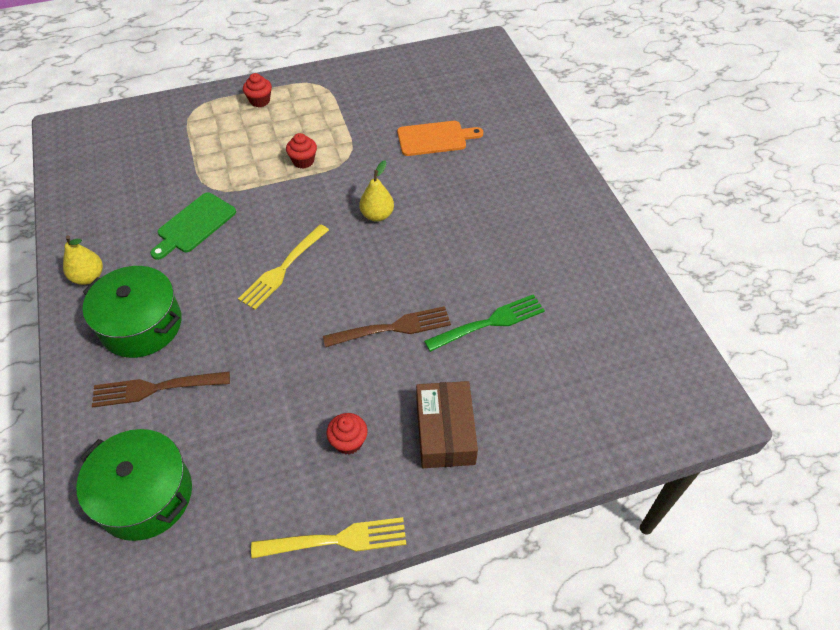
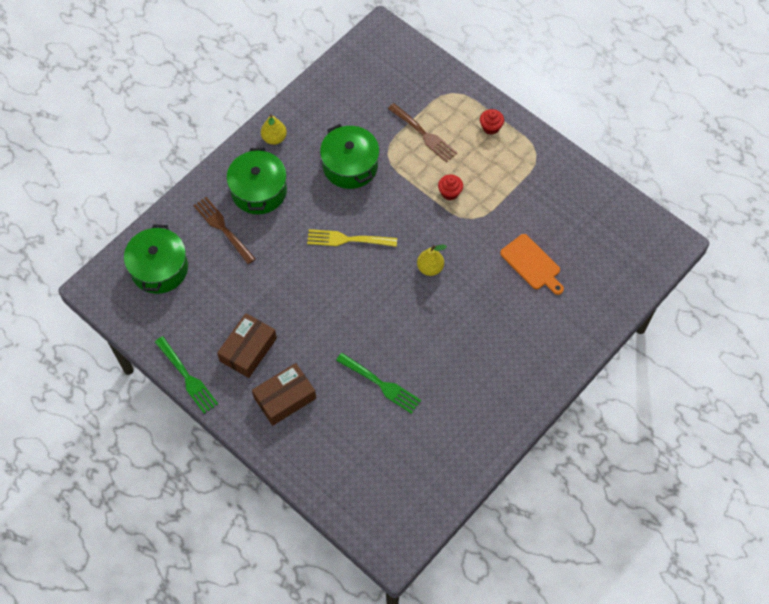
camera: 60 degrees right, 10 degrees up
green cutting board [150,192,236,260] -> green pot [320,124,379,189]
yellow fork [251,517,406,559] -> green fork [155,336,218,414]
brown fork [323,306,451,347] -> brown fork moved to [388,103,458,163]
red cupcake [326,413,368,455] -> brown box [217,313,277,378]

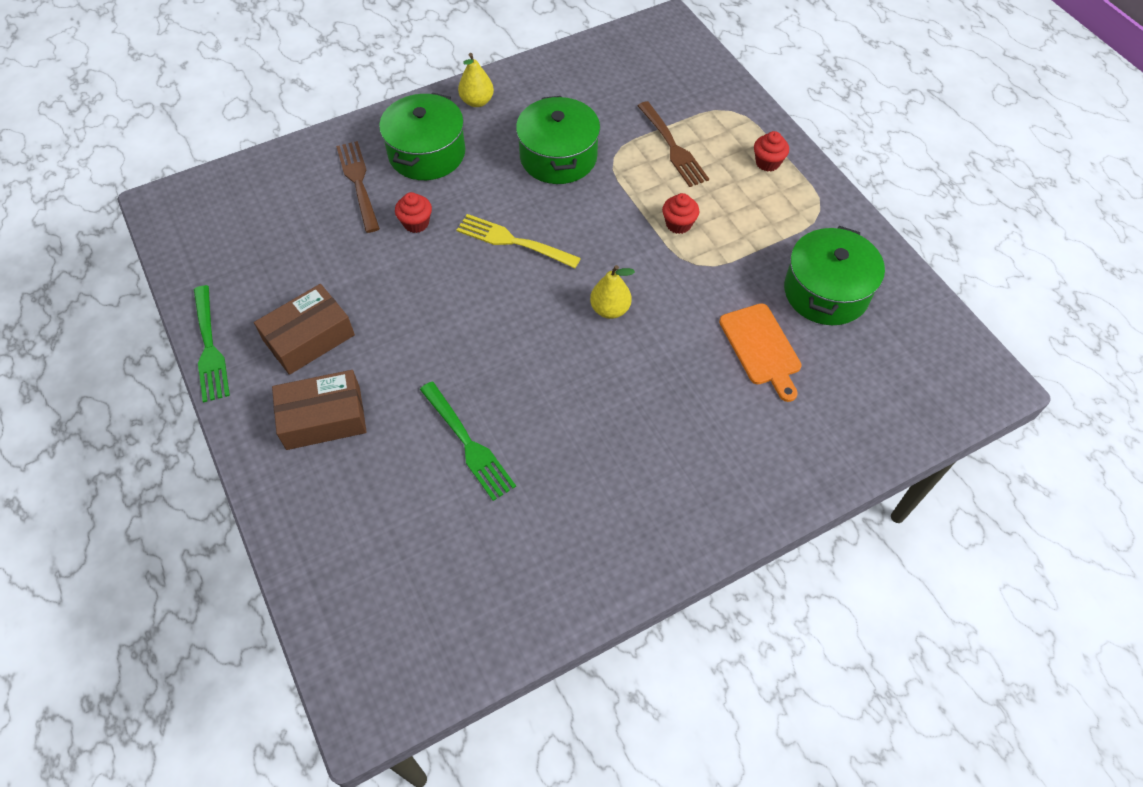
camera: 20 degrees right, 5 degrees down
green pot [124,224,188,294] -> green pot moved to [784,226,885,325]
none -> red cupcake [395,192,432,233]

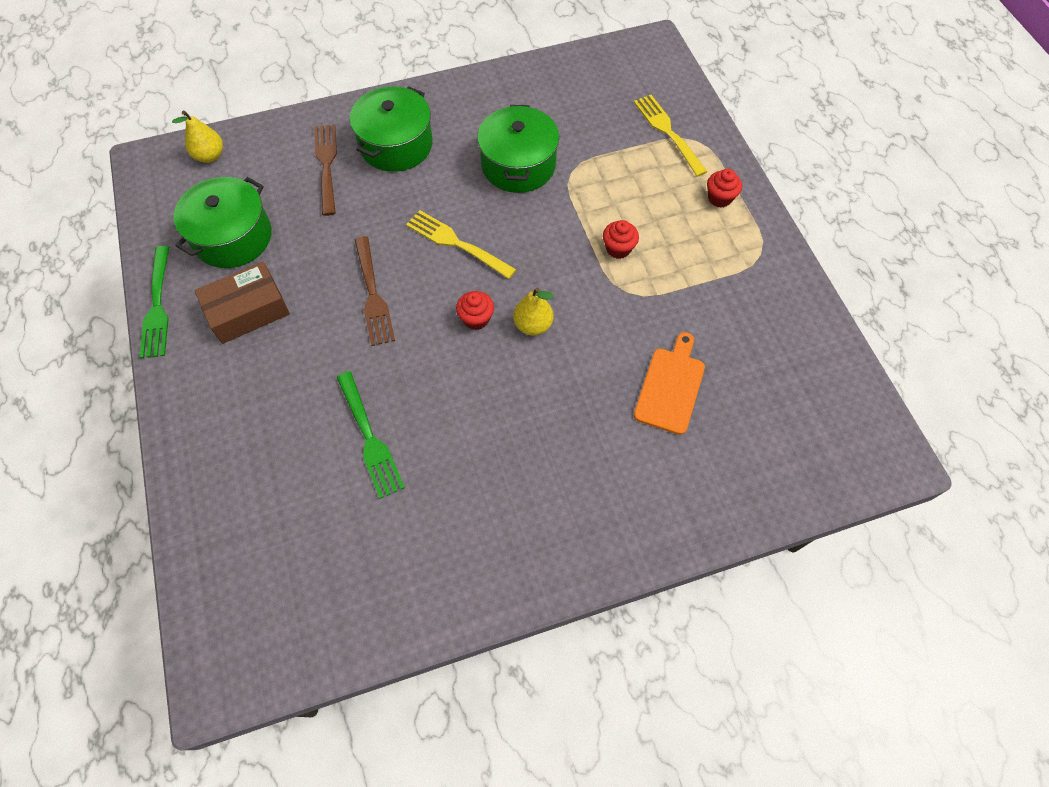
camera: 10 degrees right, 5 degrees up
brown box [272,370,367,450] -> none
red cupcake [395,192,432,233] -> red cupcake moved to [456,291,494,330]
yellow pear [458,53,494,107] -> yellow pear moved to [172,111,223,163]
brown fork [638,101,709,187] -> brown fork moved to [355,236,395,346]
orange cutting board [719,303,802,402] -> orange cutting board turned 150 degrees counterclockwise [634,332,705,435]
green pot [784,226,885,325] -> green pot moved to [174,177,272,268]
none -> yellow fork [634,95,707,177]

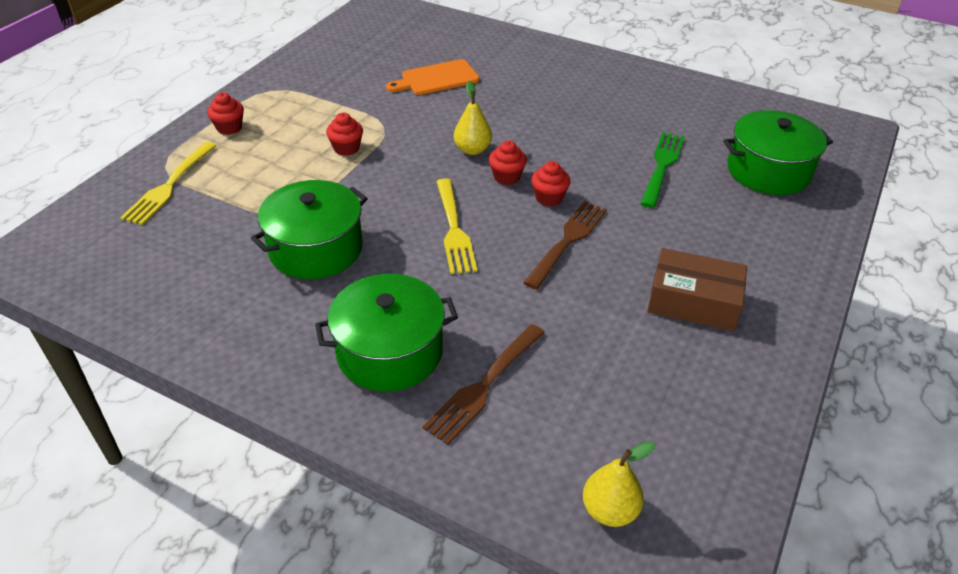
camera: 135 degrees left, 20 degrees down
green fork [139,246,169,359] -> none
green pot [174,177,272,268] -> green pot moved to [723,110,833,195]
none -> red cupcake [531,161,571,207]

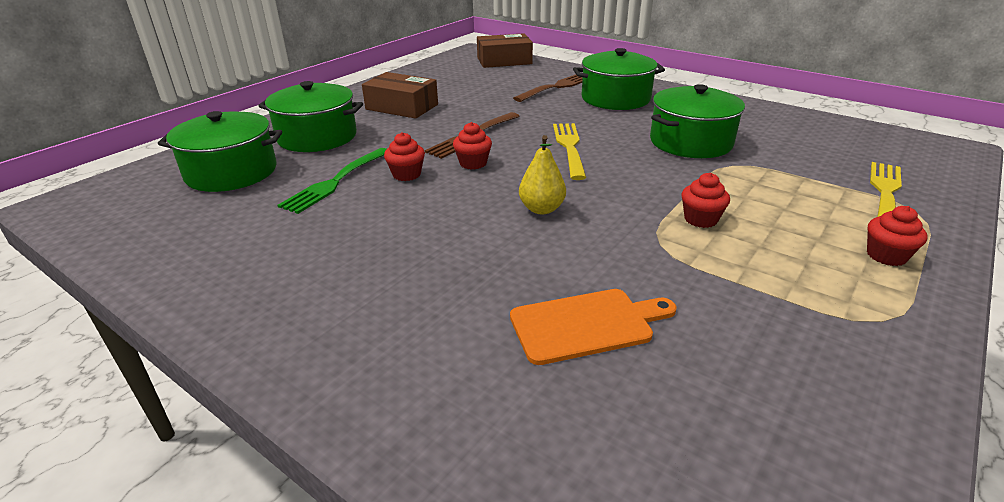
camera: 170 degrees left, 10 degrees down
red cupcake [489,141,527,185] -> red cupcake moved to [384,132,425,181]
yellow pear [583,441,655,527] -> brown box [477,33,533,68]
none -> green pot [258,81,363,152]

